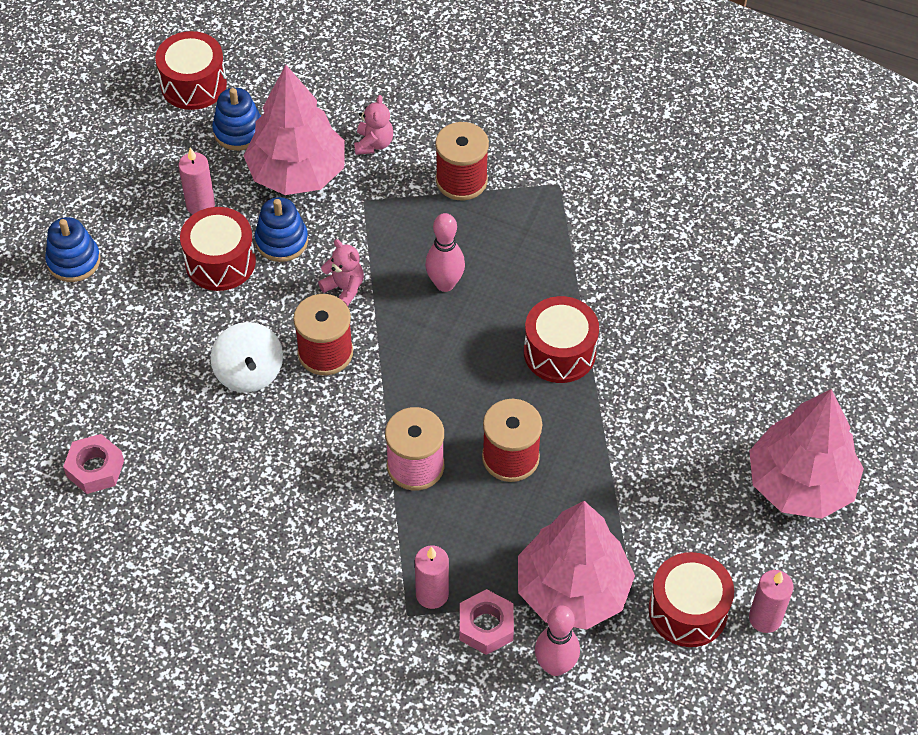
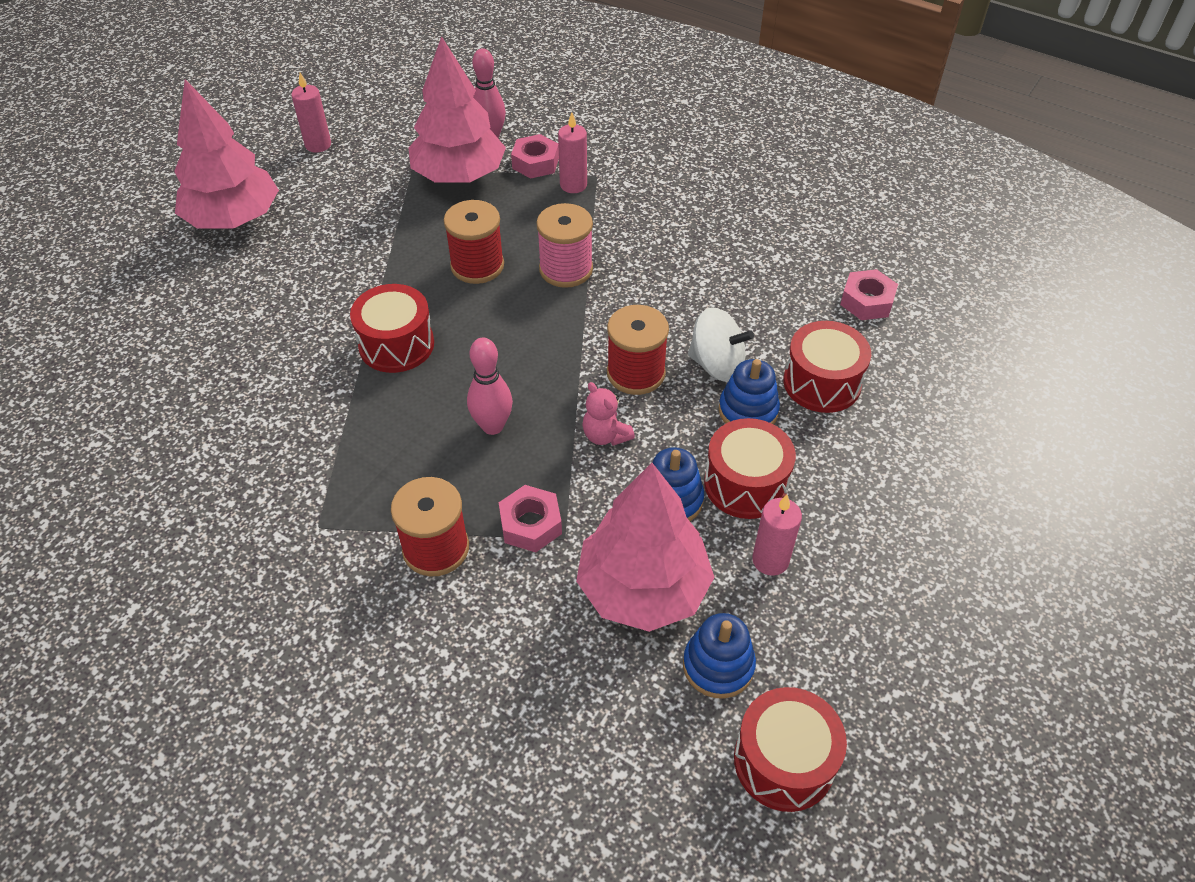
camera: 170 degrees left, 5 degrees down
blue stacking toy [45,217,100,282] -> blue stacking toy moved to [719,359,780,424]
white spinning top [211,322,283,393] -> white spinning top turned 120 degrees clockwise [688,307,754,382]
pink teddy bear [354,95,393,155] -> none
red drum [649,552,734,647] -> red drum moved to [783,321,871,413]
none -> pink nut [499,485,562,552]

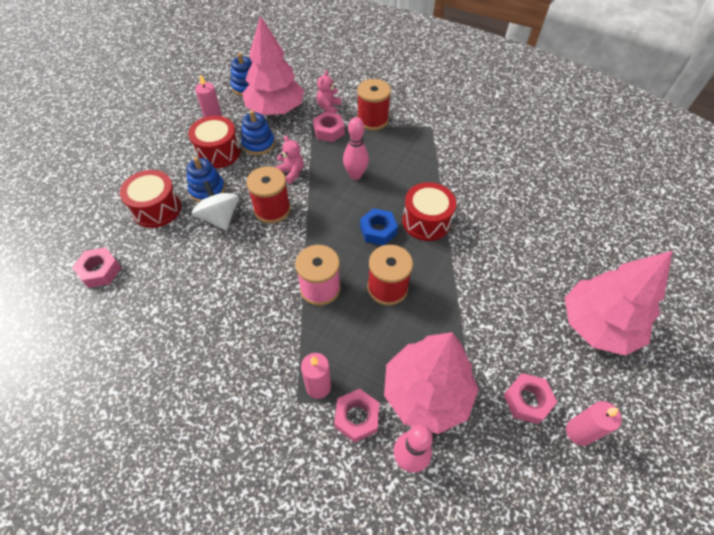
camera: 175 degrees right, 5 degrees up
white spinning top [688,307,754,382] -> white spinning top turned 45 degrees clockwise [192,181,239,230]
red drum [734,687,847,812] -> none
none -> pink teddy bear [316,70,341,114]
none -> blue nut [360,208,398,245]
none -> pink nut [503,373,557,424]

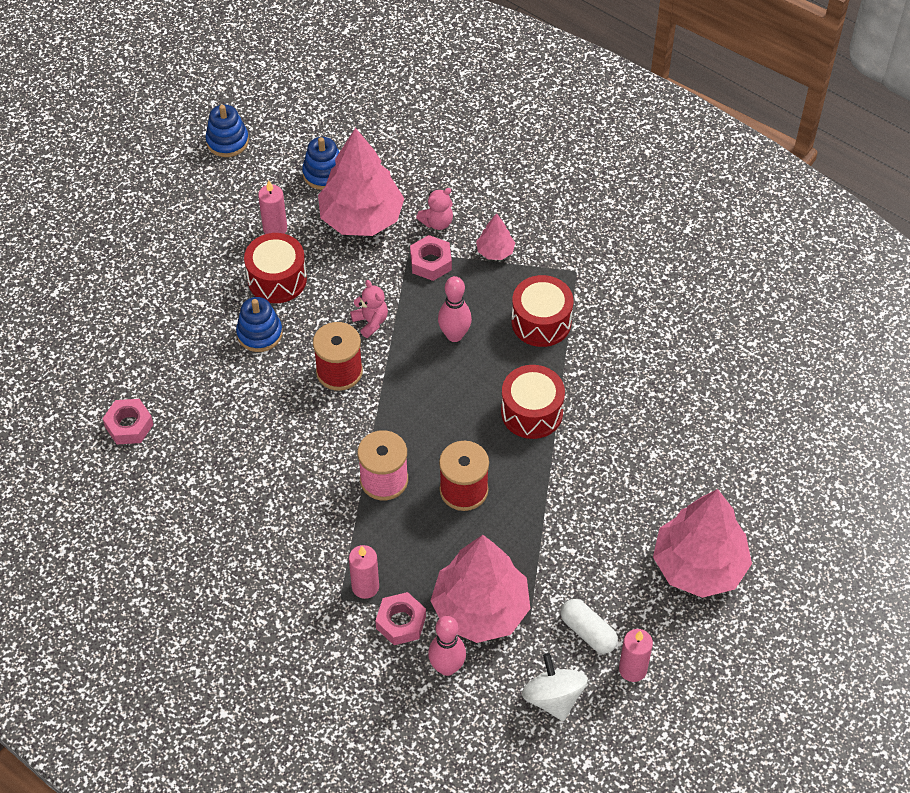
camera: 10 degrees right, 0 degrees up
red drum [120,170,181,228] -> red drum moved to [512,275,573,347]
white spinning top [192,181,239,230] -> white spinning top moved to [522,653,588,722]
blue stacking toy [241,110,275,155] -> blue stacking toy moved to [206,105,249,157]
pink teddy bear [316,70,341,114] -> pink teddy bear turned 150 degrees counterclockwise [416,188,453,230]
red spool [357,79,391,131] -> pink tree [476,213,515,260]
blue nut [360,208,398,245] -> none
pink nut [503,373,557,424] -> white capsule [561,599,618,654]

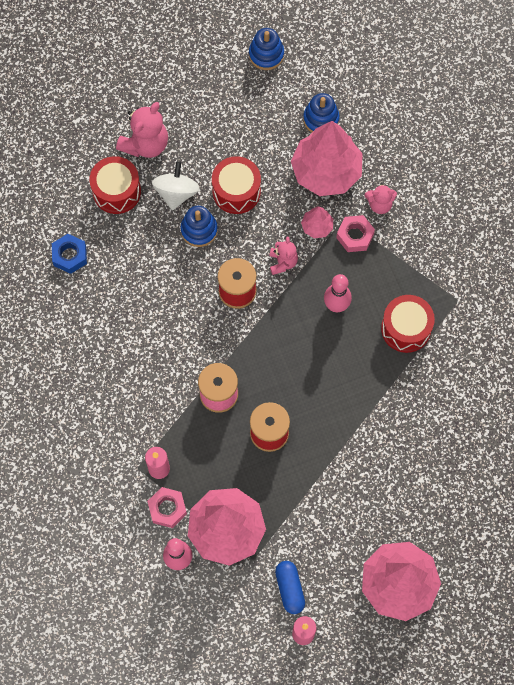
camera: 30 degrees right, 15 degrees up
pink nut [102,399,154,445] -> blue nut [52,234,87,274]
pink candle [258,181,287,234] -> none
pink tree [476,213,515,260] -> pink tree moved to [301,207,333,238]
red drum [501,365,565,439] -> red drum moved to [89,156,141,214]
white spinning top [522,653,588,722] -> white spinning top moved to [152,161,199,210]
white capsule [561,599,618,654] -> blue capsule [275,561,305,614]
none -> pink teddy bear [116,102,168,158]

